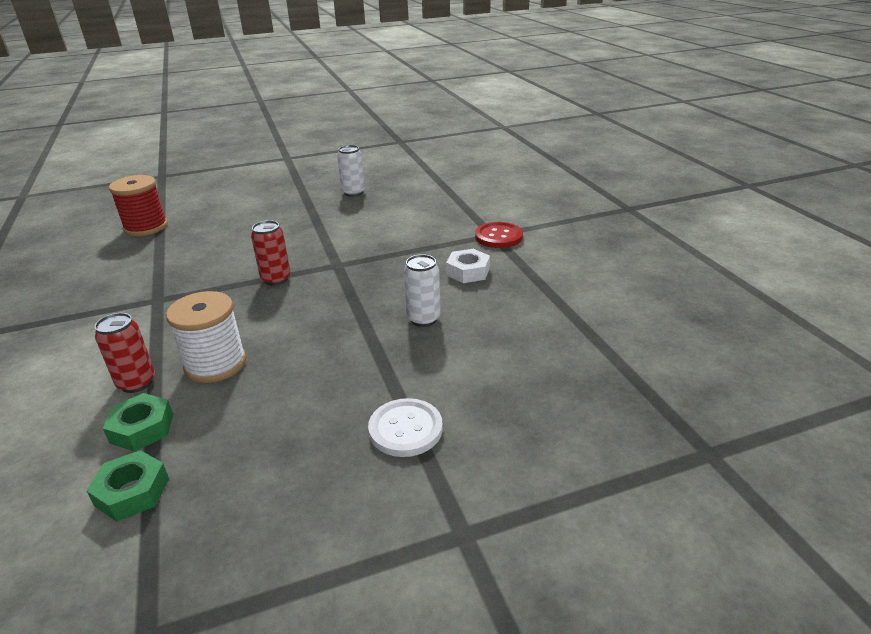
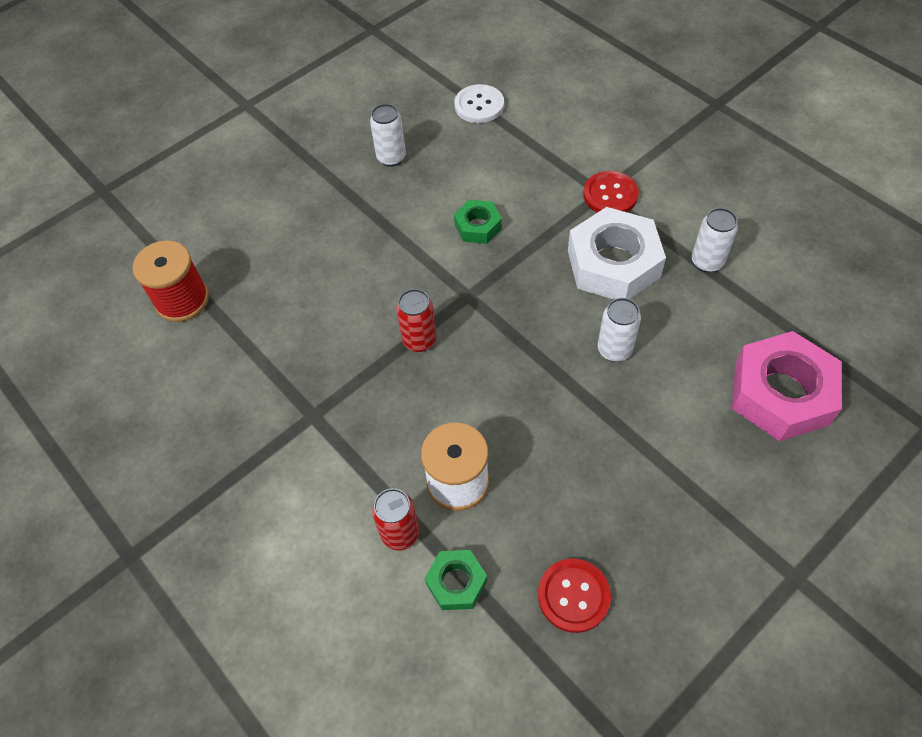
camera: 20 degrees left, 25 degrees up
green nut [86,450,169,522] -> green nut moved to [454,200,502,244]
white button [368,398,443,457] -> white button moved to [454,84,504,123]
white nut [446,249,490,283] -> white nut [568,207,666,300], size x1.94
none -> red button [538,559,611,633]
none -> white can [692,208,738,273]
none -> pink nut [732,331,842,441]

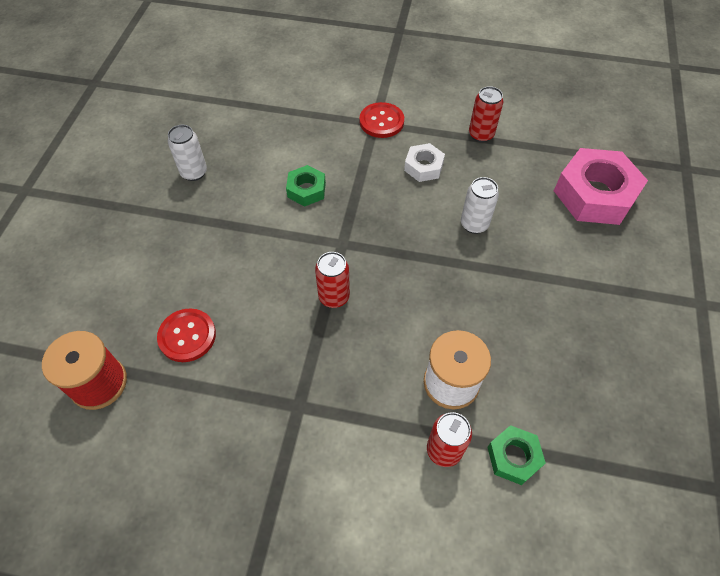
camera: 40 degrees left, 0 degrees up
white button [454,84,504,123] -> none
red button [538,559,611,633] -> red button moved to [157,308,216,362]
white nut [568,207,666,300] -> white nut [404,143,445,182], size x0.51
white can [692,208,738,273] -> red can [469,86,503,142]

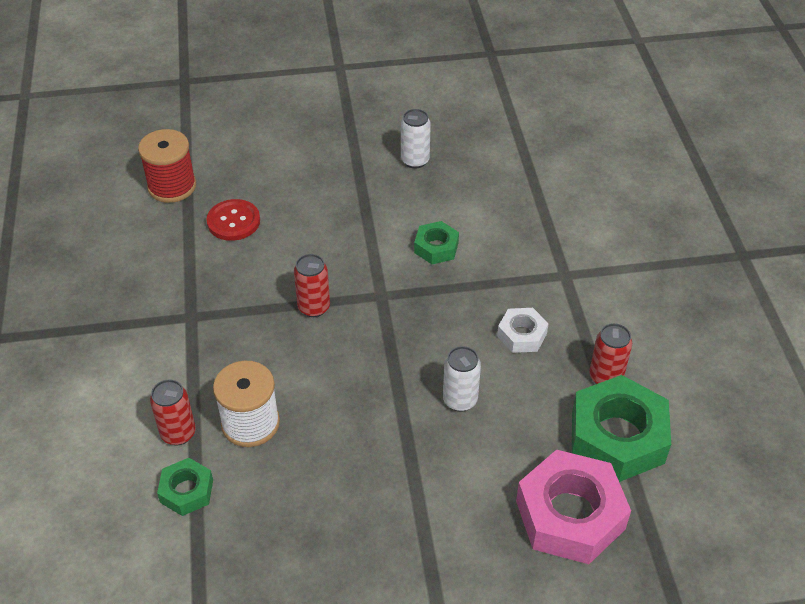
camera: 70 degrees right, 10 degrees down
red button [360,102,404,138] -> none
none -> green nut [572,375,671,482]

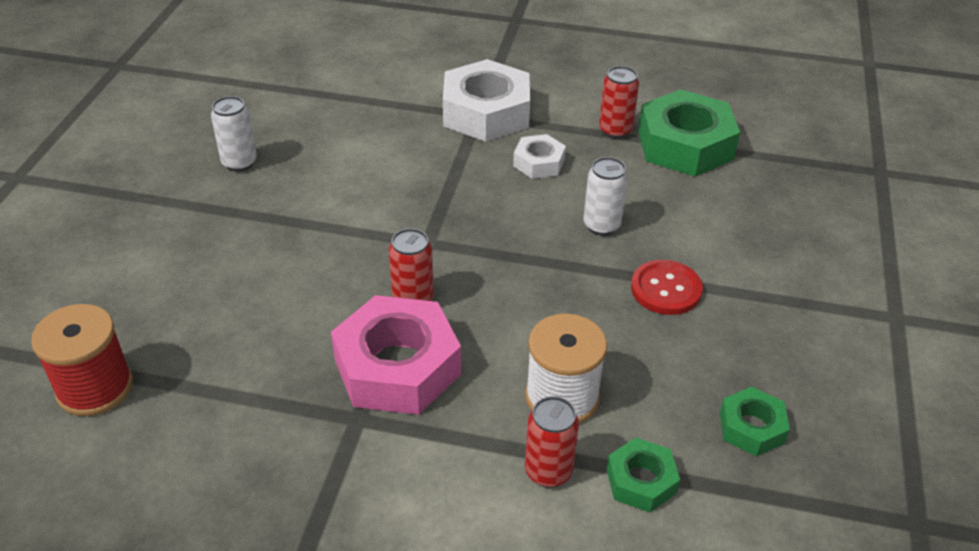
camera: 70 degrees left, 5 degrees down
red button [206,199,260,241] -> red button moved to [631,260,703,315]
green nut [414,221,459,264] -> green nut moved to [720,387,790,456]
pink nut [516,450,631,564] -> pink nut moved to [331,295,461,415]
none -> white nut [443,59,530,142]

